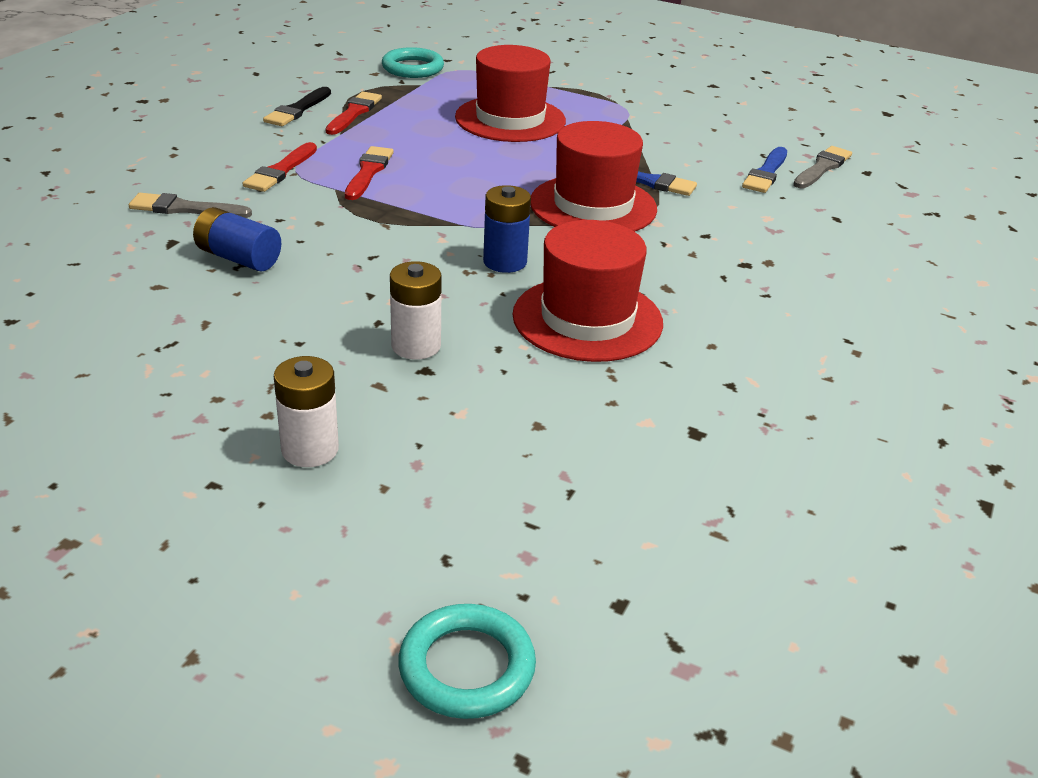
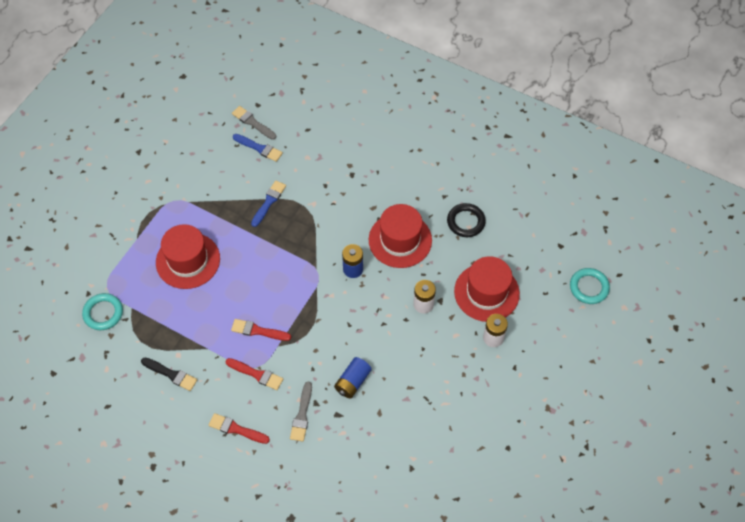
camera: 85 degrees left, 25 degrees up
red brush [325,92,382,135] -> red brush moved to [209,413,270,444]
red hat [531,121,657,232] -> red hat moved to [454,256,520,322]
none -> black ring [447,203,486,237]

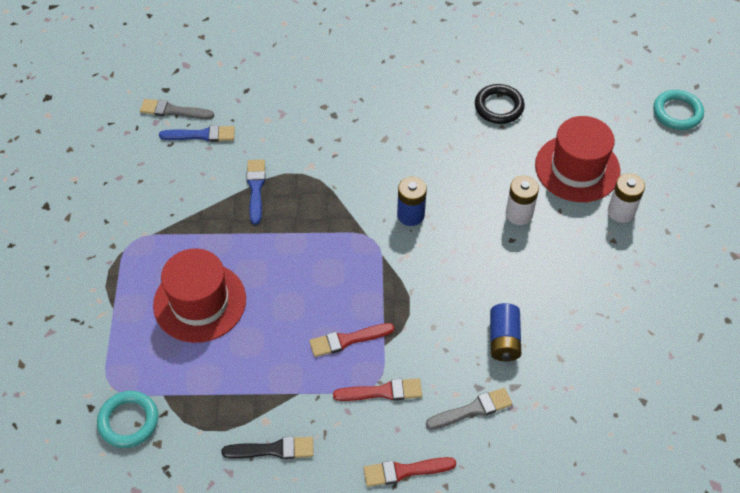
camera: 30 degrees left, 5 degrees down
grey brush [290,381,312,442] -> grey brush turned 90 degrees counterclockwise [426,388,512,430]
red hat [369,204,432,268] -> none

